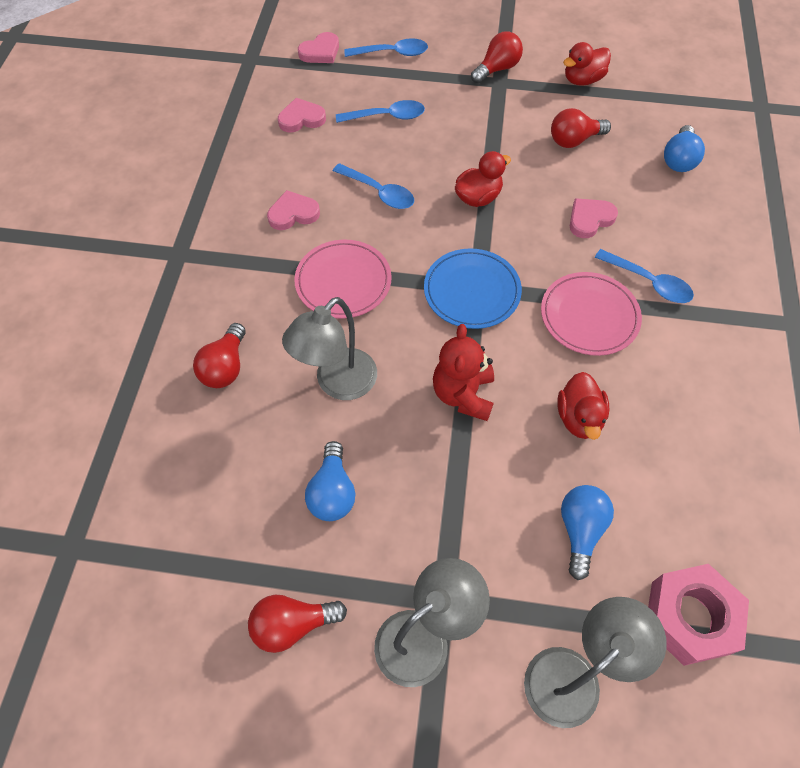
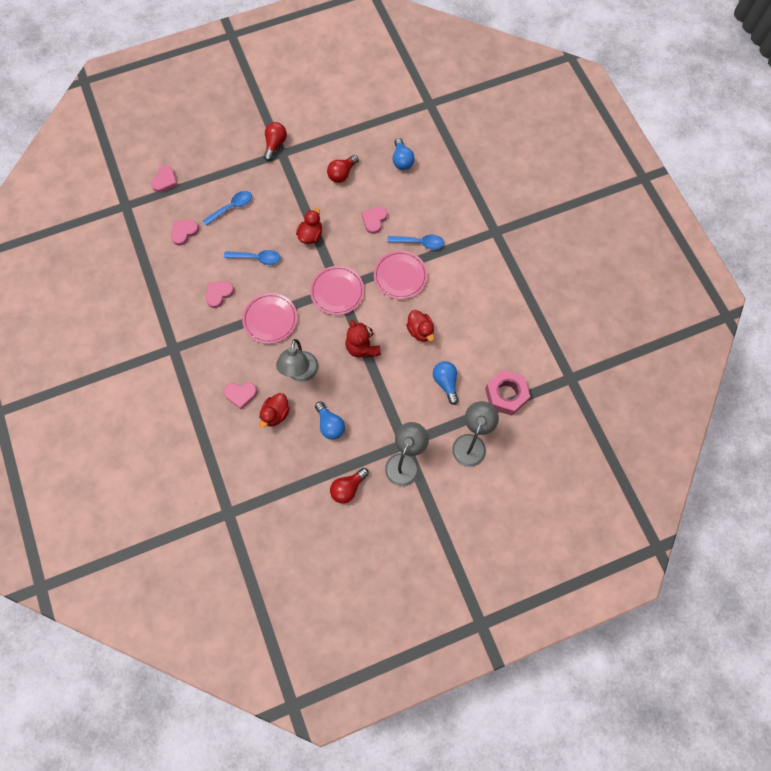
camera: 30 degrees left, 10 degrees up
red light bulb [193,323,246,388] -> pink heart [224,382,257,409]
blue spoon [344,38,428,57] -> none
blue plate [424,248,522,329] -> pink plate [310,266,364,315]
red duck [563,42,611,86] -> red duck moved to [259,393,290,428]

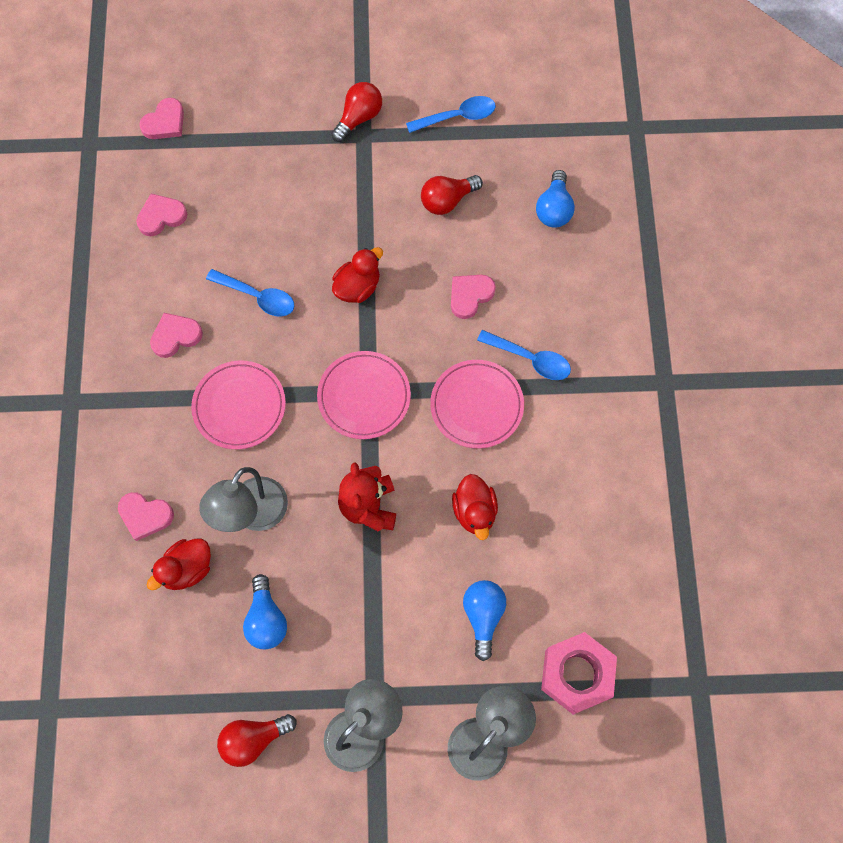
camera: 20 degrees right, 0 degrees up
blue spoon [203,191,252,226] -> blue spoon moved to [406,96,496,133]

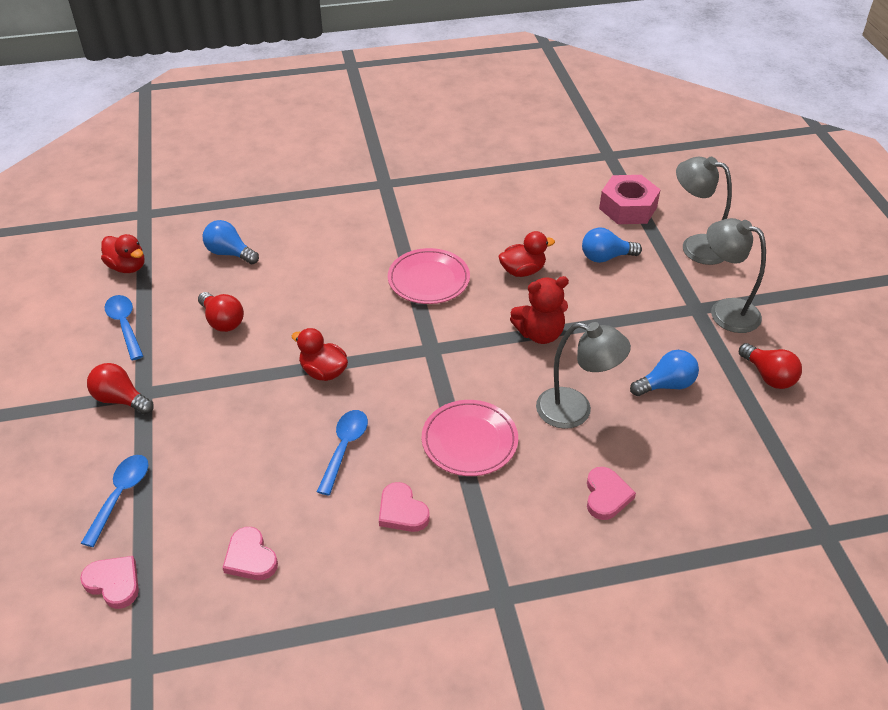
camera: 100 degrees left, 25 degrees down
red duck [147,539,211,590] -> red duck moved to [101,234,145,273]
pink plate [317,351,411,439] -> none
pink heart [451,275,496,319] -> none
blue spoon [477,330,571,380] -> blue spoon moved to [81,455,148,547]
blue light bulb [536,170,575,228] -> blue light bulb turned 150 degrees counterclockwise [203,220,259,264]

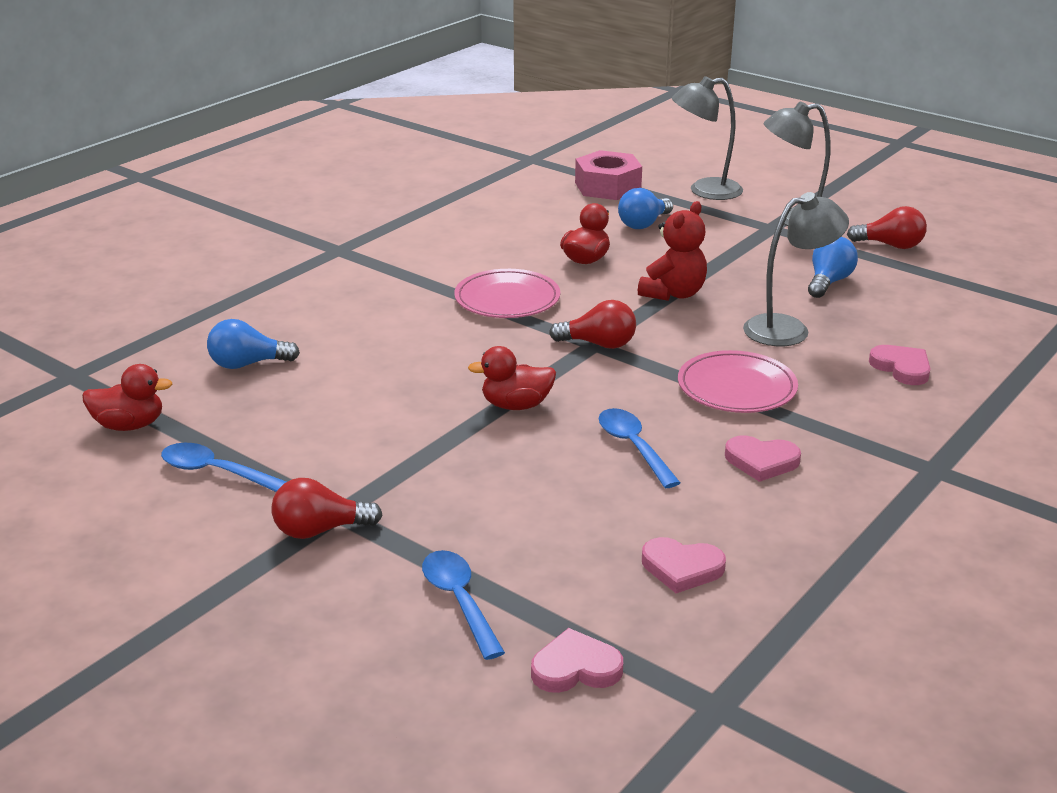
camera: 40 degrees left, 15 degrees down
red light bulb [198,292,244,332] -> red light bulb moved to [549,300,636,349]

